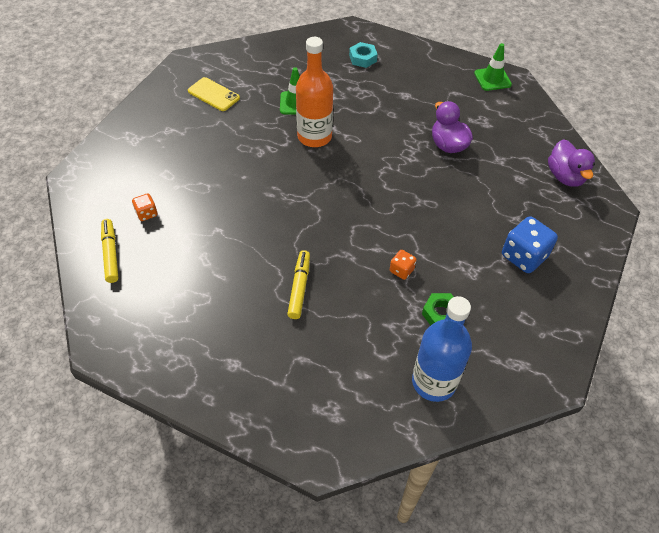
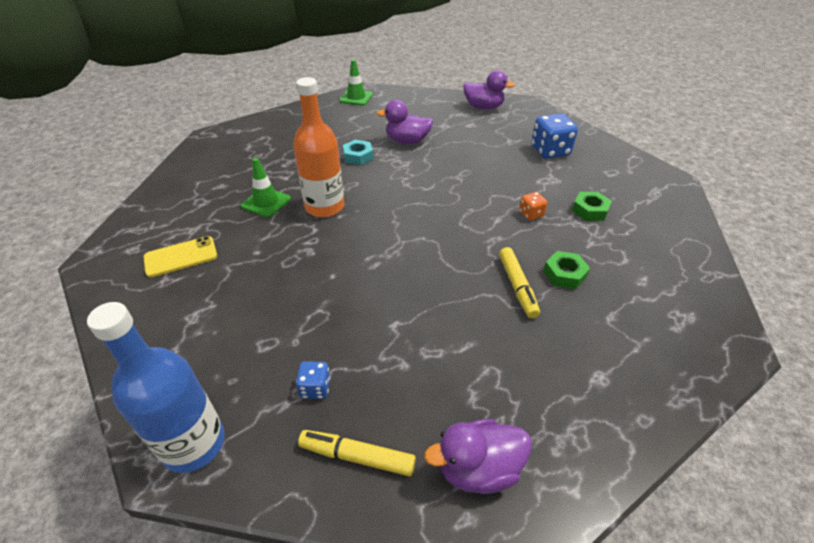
camera: 60 degrees left, 10 degrees down
orange dice [132,193,158,221] -> blue dice [296,362,331,399]
yellow marker [287,250,310,319] -> yellow marker turned 135 degrees counterclockwise [499,247,540,318]
turquoise nut [349,42,377,68] -> turquoise nut moved to [343,140,373,165]
blue bottle [412,296,472,402] -> blue bottle moved to [87,302,225,473]
none -> purple duck [424,419,532,494]
none -> green nut [543,251,590,289]

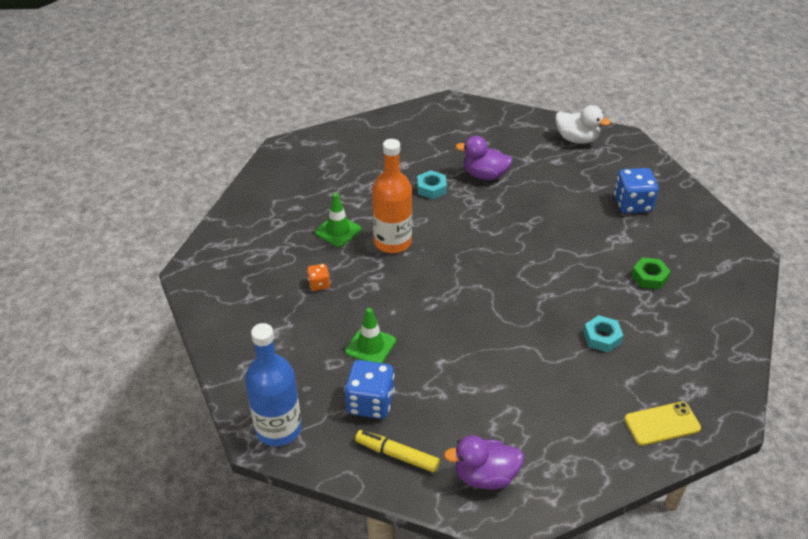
camera: 10 degrees right, 0 degrees up
yellow phone [144,236,217,277] -> yellow phone moved to [624,402,701,446]
blue dice [296,362,331,399] -> blue dice [344,360,395,419], size x1.90
green traffic cone [339,59,373,106] -> green traffic cone moved to [345,308,396,363]
purple duck [463,70,515,110] -> white duck [555,105,611,144]
yellow marker [499,247,540,318] -> none
orange dice [519,192,548,220] -> orange dice moved to [307,264,330,291]
green nut [543,251,590,289] -> turquoise nut [583,315,623,353]

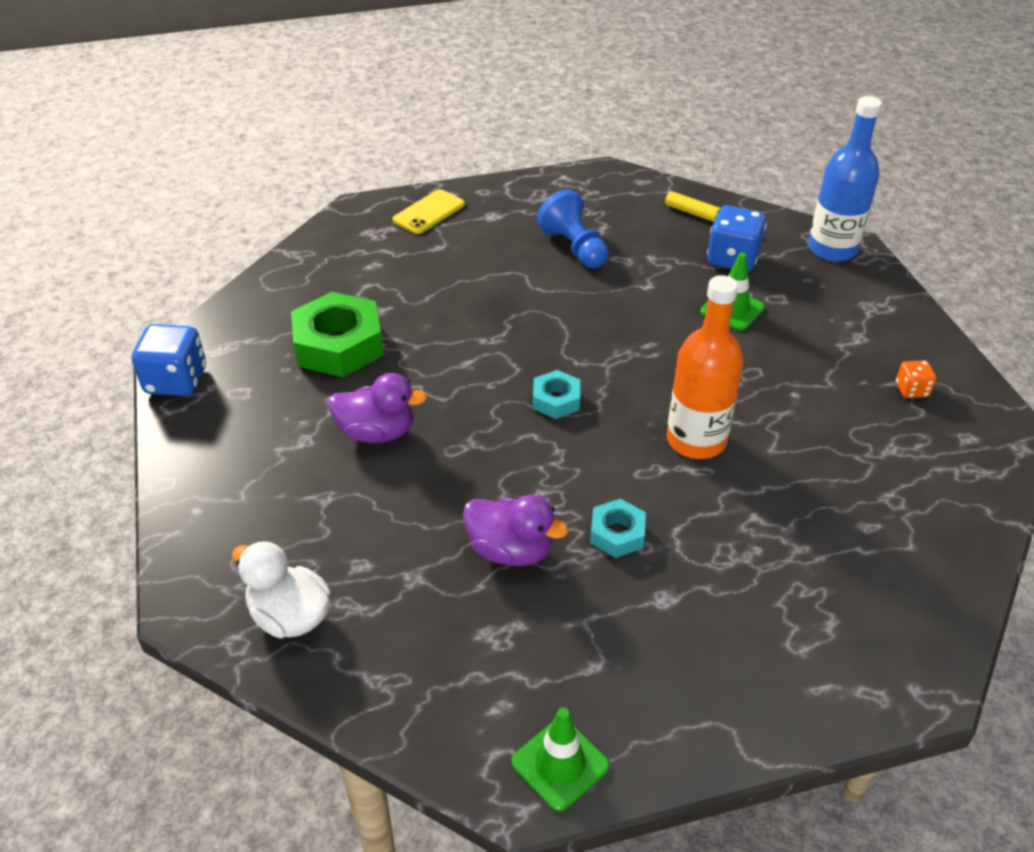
camera: 170 degrees left, 0 degrees up
orange dice [307,264,330,291] -> orange dice moved to [896,360,936,398]
green traffic cone [315,193,361,247] -> green traffic cone moved to [511,708,610,811]
purple duck [444,435,524,490] -> purple duck moved to [328,373,427,443]
turquoise nut [583,315,623,353] -> turquoise nut moved to [533,370,580,419]
blue dice [614,168,659,213] -> blue dice moved to [132,324,206,396]
yellow phone [624,402,701,446] -> yellow phone turned 45 degrees counterclockwise [393,189,465,234]
green nut [631,257,671,290] -> green nut [291,292,384,377], size x1.91
none -> blue pawn [537,189,609,268]

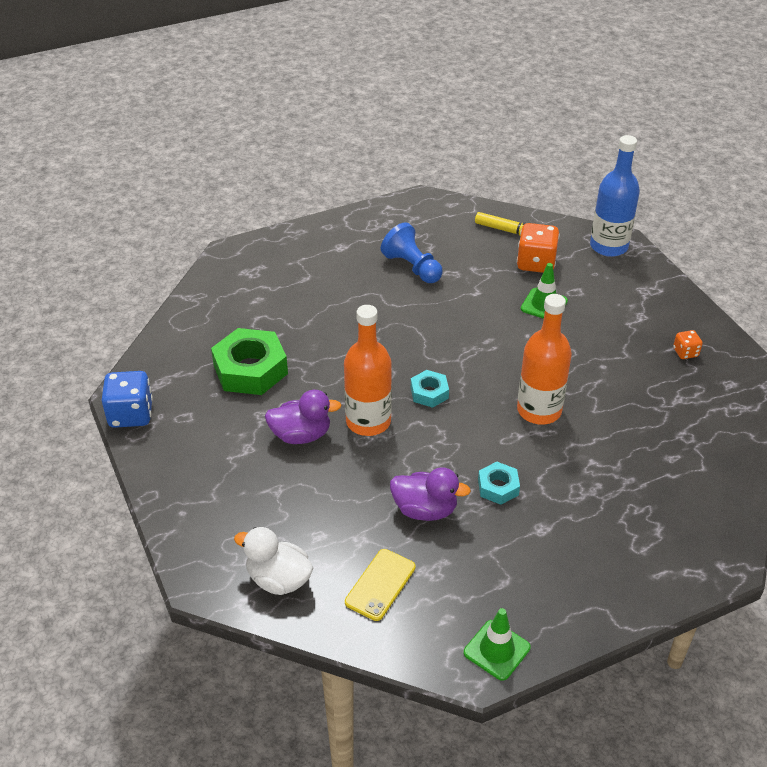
camera: 10 degrees left, 0 degrees up
yellow phone [393,189,465,234] -> yellow phone moved to [345,549,416,621]
blue dice [707,205,767,272] -> orange dice [517,223,560,273]
none -> orange bottle [344,305,392,436]

